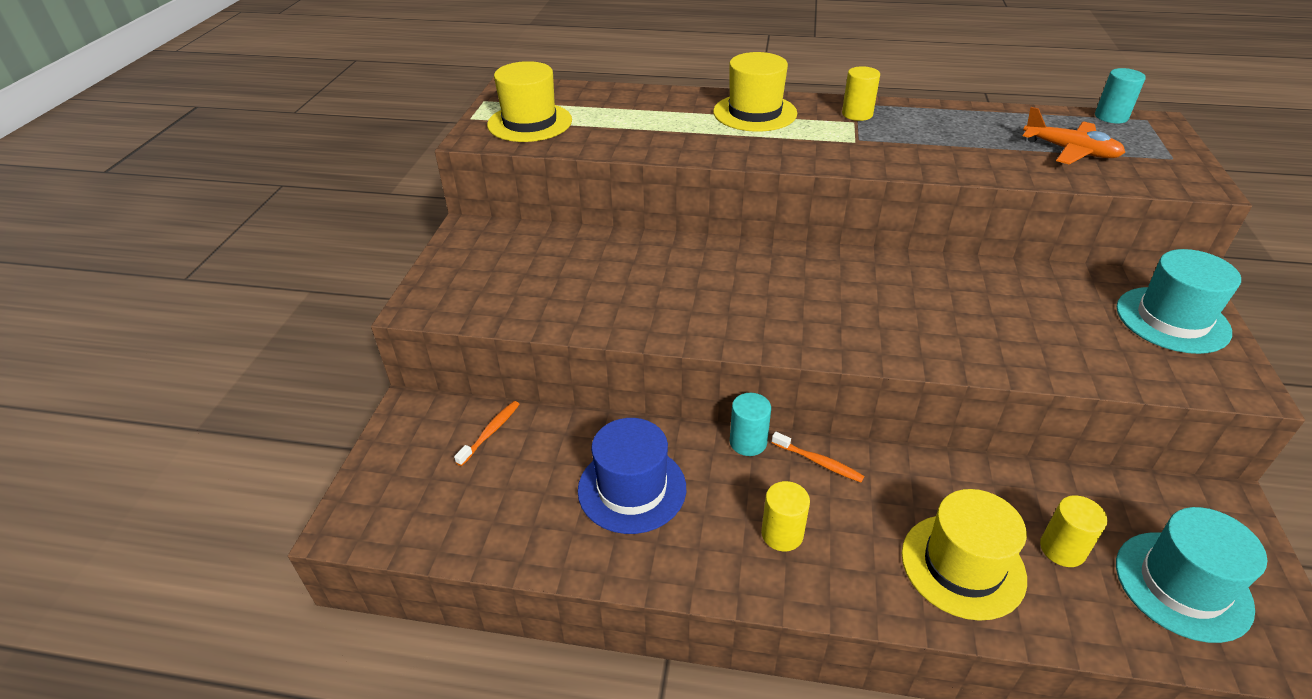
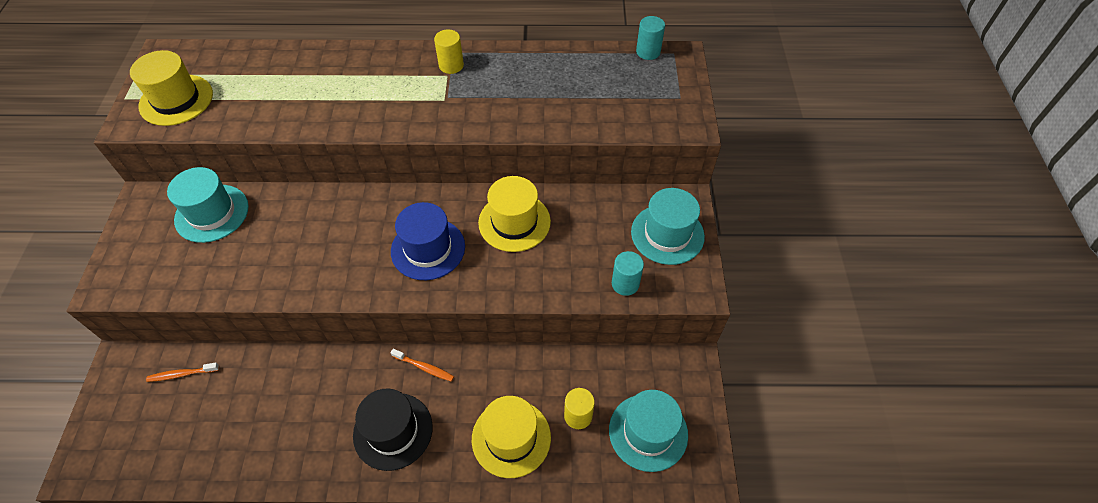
camera: 10 degrees left, 15 degrees up
orange toothbrush [454,401,520,466] -> orange toothbrush turned 120 degrees counterclockwise [146,363,219,382]
blue hat [578,418,686,534] -> blue hat moved to [391,202,465,280]
yellow hat [713,52,797,131] -> yellow hat moved to [478,176,551,252]
turquoise cylinder [730,393,771,456] -> turquoise cylinder moved to [612,251,644,296]
yellow cylinder [761,481,810,551] -> black hat [353,389,433,471]
orange plane [1023,107,1125,164] -> none
none -> turquoise hat [167,167,249,243]

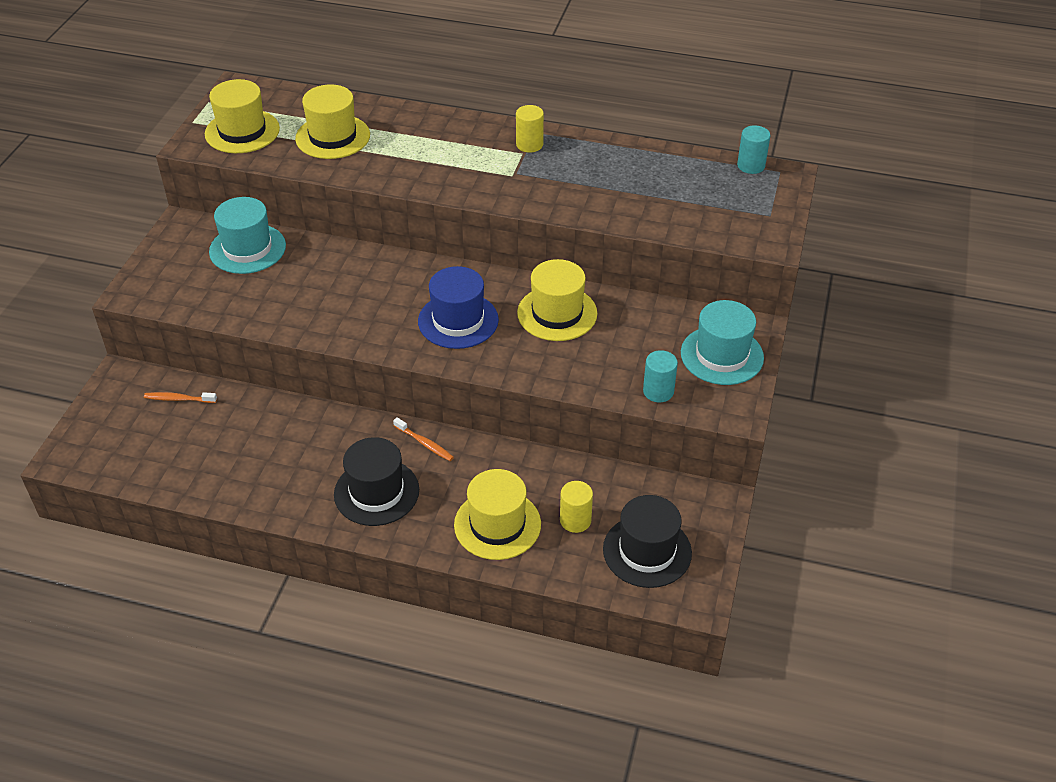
camera: 15 degrees right, 10 degrees down
turquoise hat [609,390,688,472] -> black hat [603,495,692,588]
none -> yellow hat [295,84,370,159]

